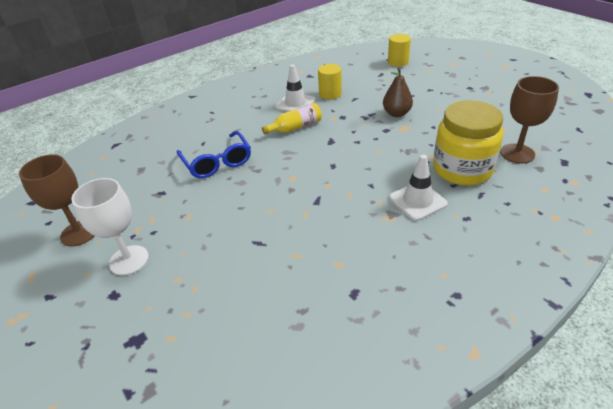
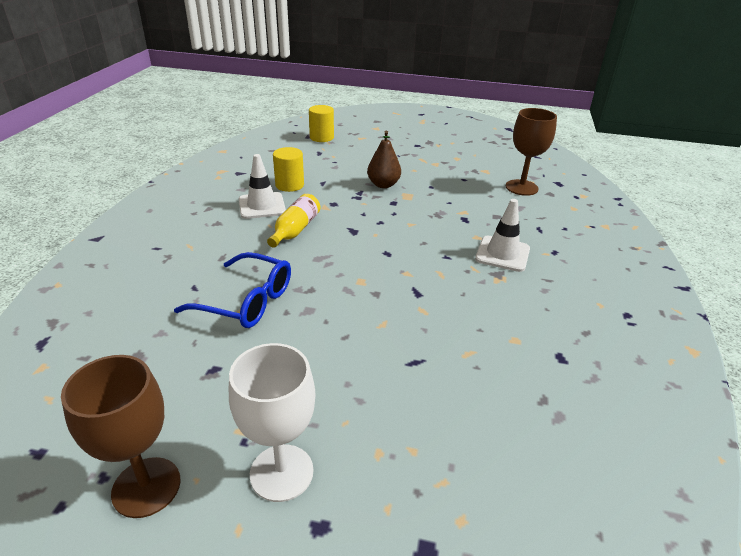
camera: 45 degrees left, 5 degrees down
yellow jar [433,100,503,186] -> none

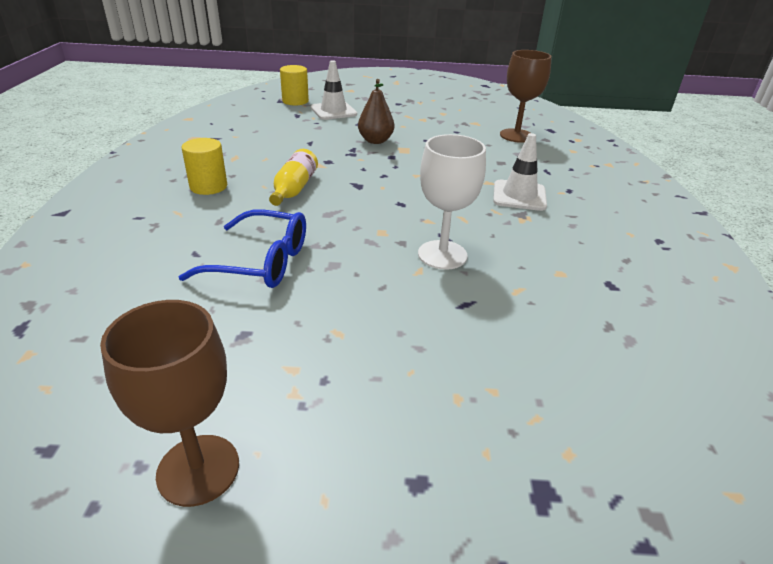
camera: 10 degrees left, 0 degrees up
white goblet [229,343,316,502] -> white goblet moved to [418,134,486,270]
white traffic cone [239,154,286,219] -> white traffic cone moved to [311,60,357,120]
yellow cylinder [273,147,304,192] -> yellow cylinder moved to [182,138,227,195]

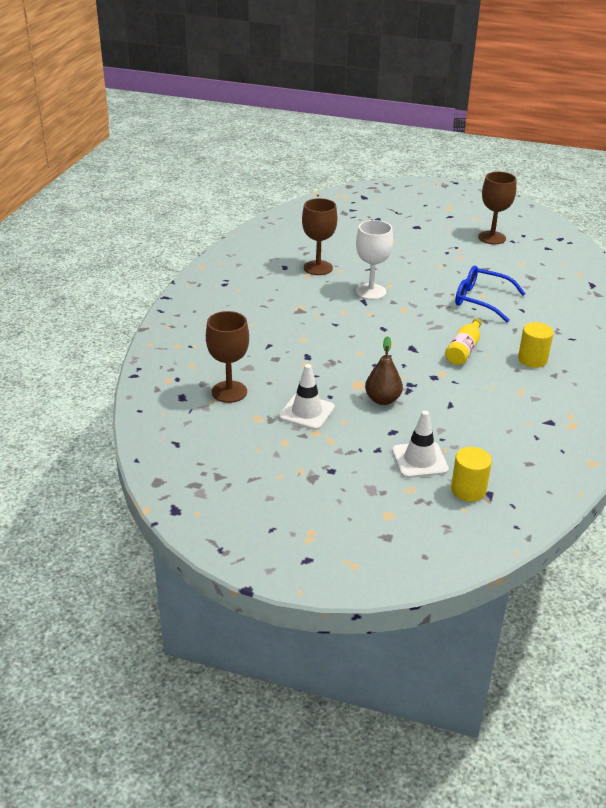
camera: 165 degrees left, 0 degrees up
white traffic cone [493,133,547,211] -> white traffic cone moved to [279,364,335,430]
none -> brown goblet [302,198,337,275]

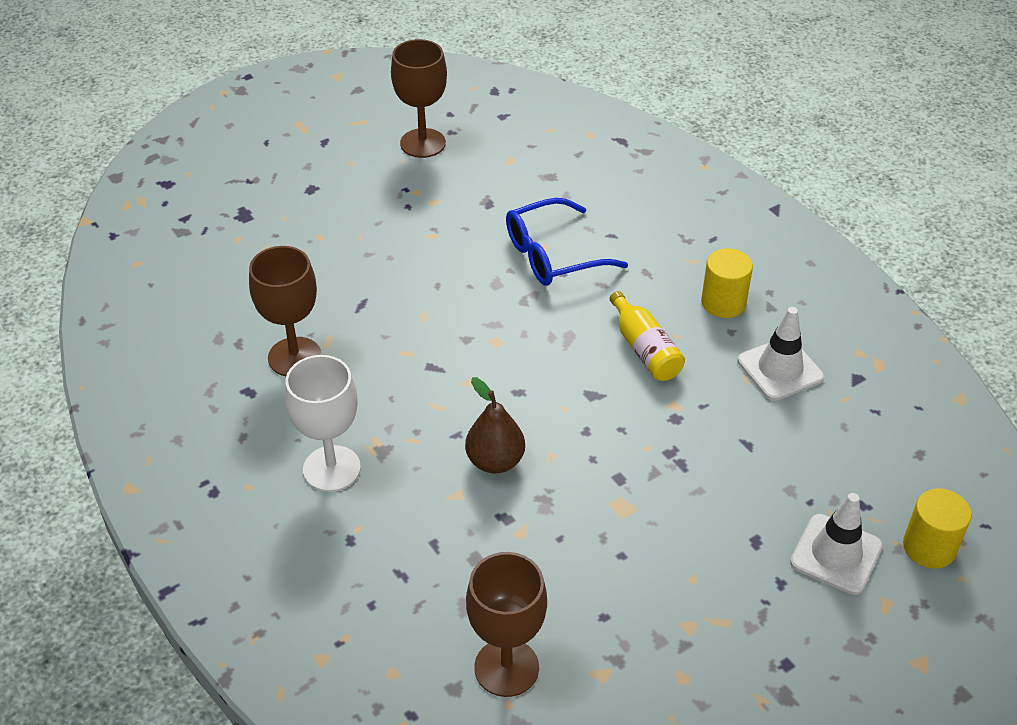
camera: 50 degrees left, 10 degrees up
white traffic cone [279,364,335,430] -> white traffic cone moved to [737,307,824,401]
white goblet [356,220,393,300] -> white goblet moved to [285,355,361,492]
brown pear [365,336,403,405] -> brown pear moved to [465,377,525,473]

